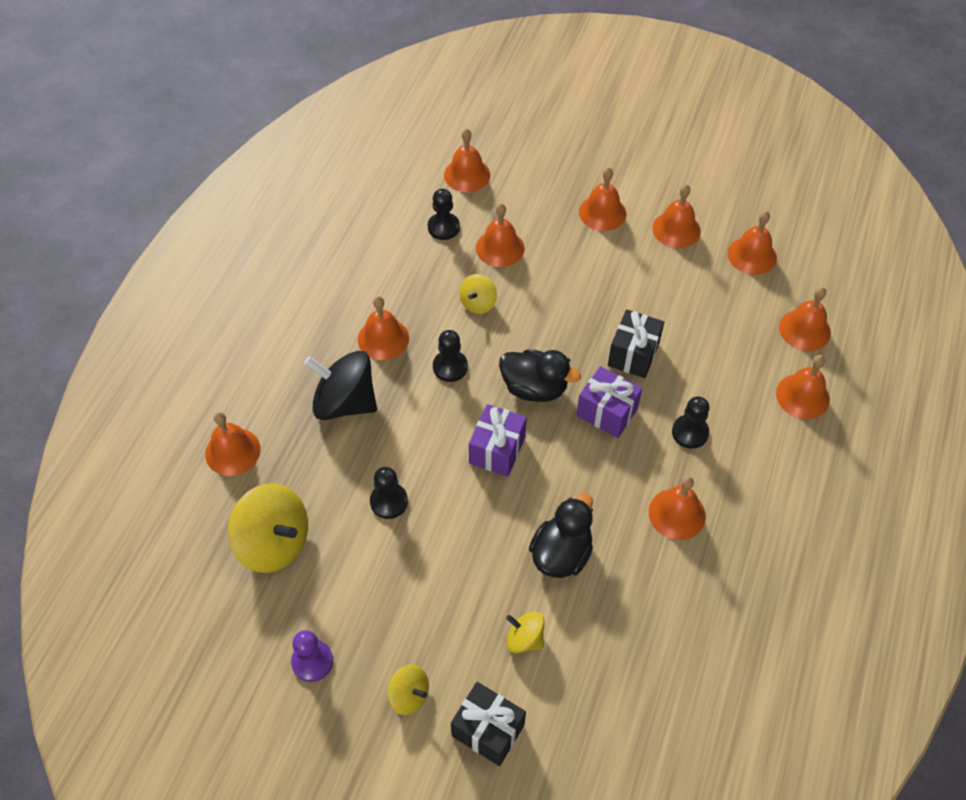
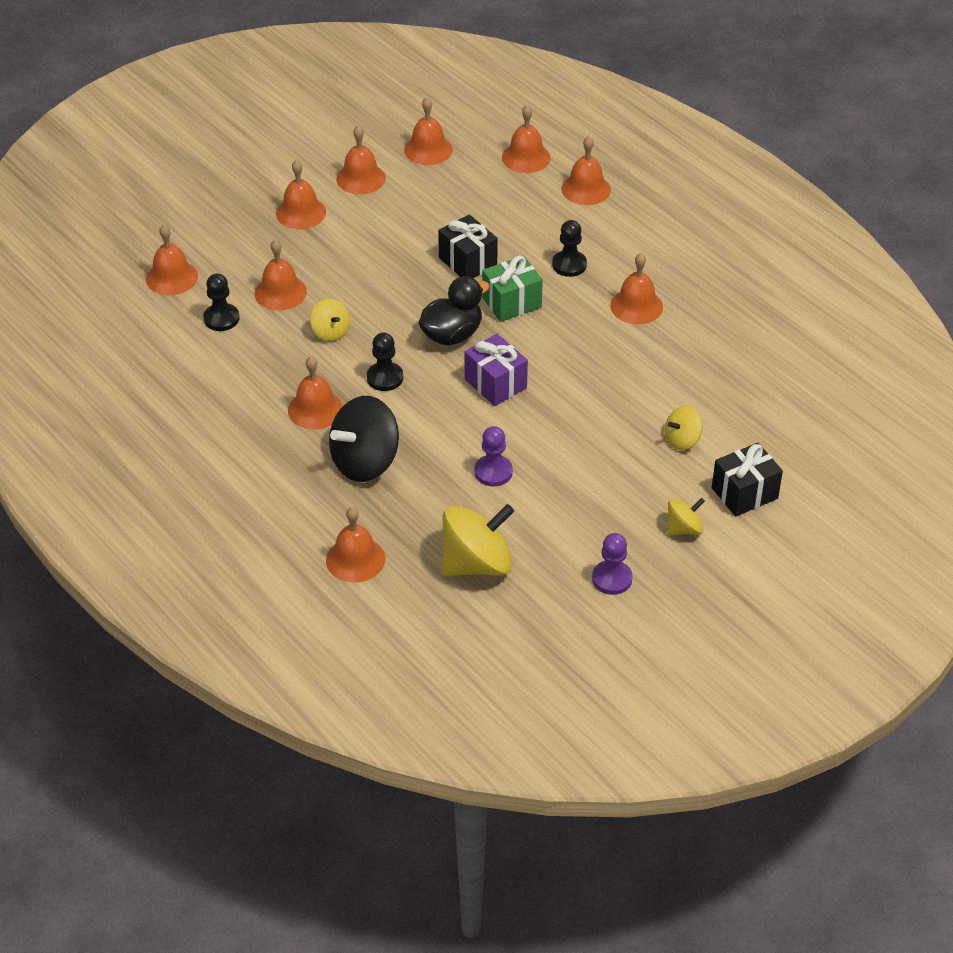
camera: 60 degrees left, 10 degrees down
black pawn [370,467,408,519] -> purple pawn [475,426,513,486]
black duck [529,493,593,578] -> none
purple gift [577,366,642,438] -> green gift [482,256,543,322]

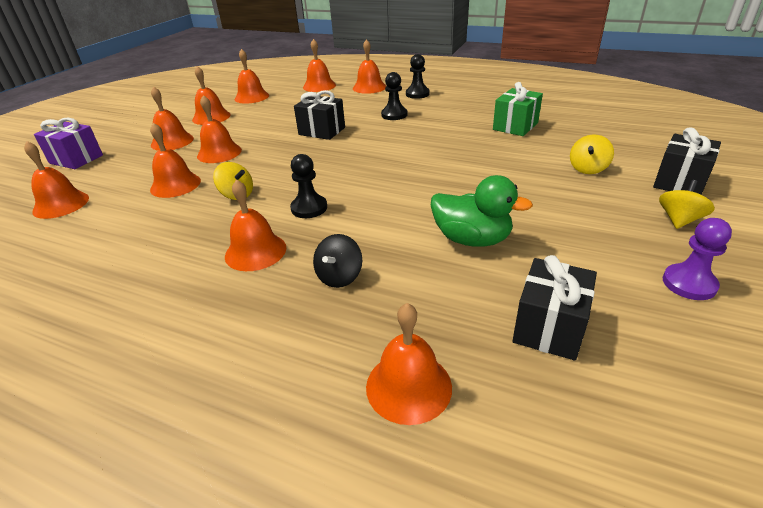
camera: 25 degrees left, 10 degrees down
black pawn [203,273,239,331] -> black pawn moved to [406,54,430,99]
black spinning top [329,396,399,482] -> black spinning top [313,234,362,288], size x0.53
black duck [418,276,490,346] -> none
yellow spinning top [442,504,514,576] -> black gift [512,255,597,361]
purple gift [465,334,528,406] -> purple gift moved to [34,118,103,169]
purple pawn [475,426,513,486] -> green duck [431,175,533,247]
green gift [482,256,543,322] -> green gift moved to [493,82,543,136]
orange bell [610,253,663,324] -> orange bell moved to [197,95,242,163]

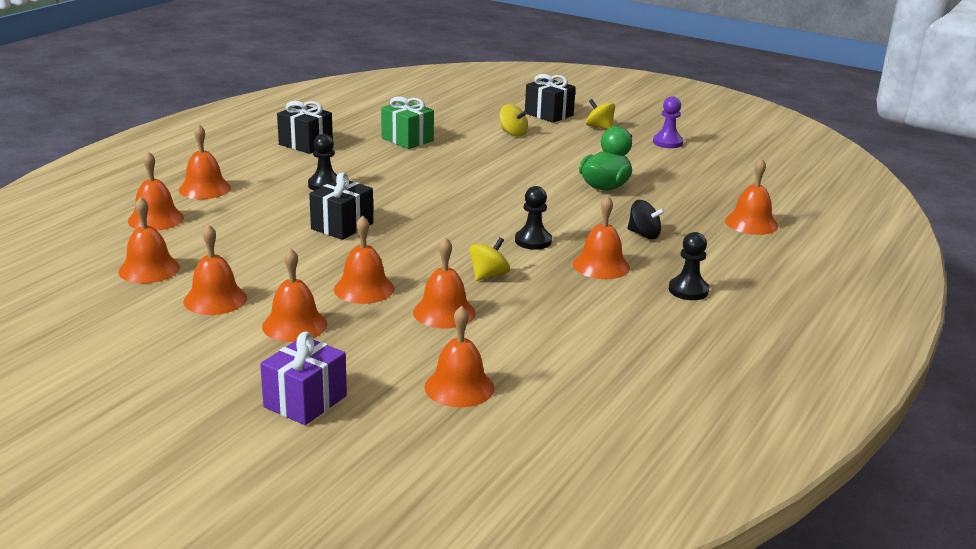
camera: 85 degrees left, 10 degrees down
black pawn [406,54,430,99] -> black pawn moved to [669,232,709,300]
black gift [512,255,597,361] -> black gift moved to [277,101,333,154]

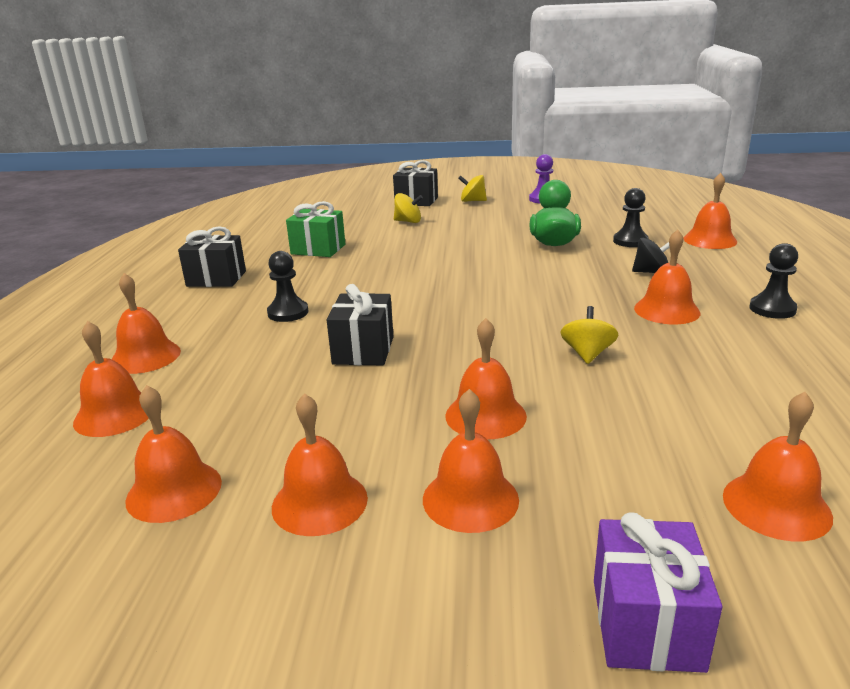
camera: 25 degrees left, 0 degrees up
orange bell [413,237,476,329] -> none
black pawn [515,186,552,250] -> black pawn moved to [613,188,648,247]

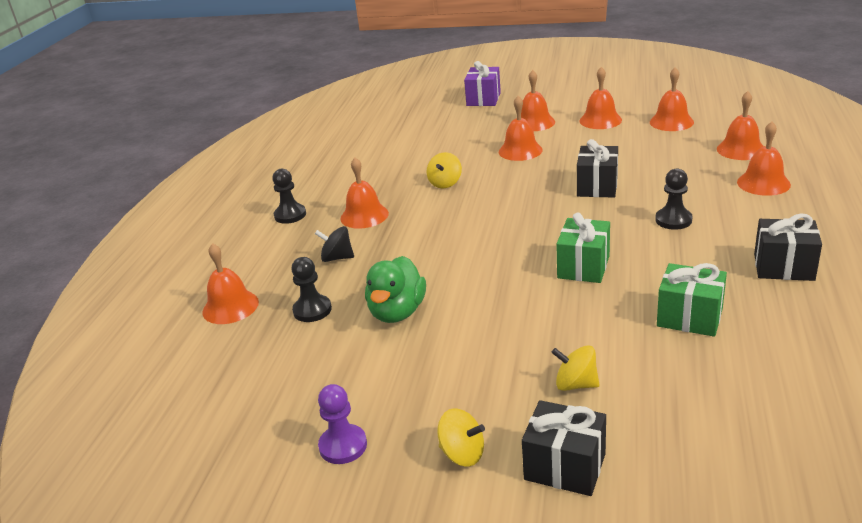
camera: 170 degrees left, 5 degrees up
orange bell [723,392,833,541] -> none
none -> green gift [556,212,610,283]

